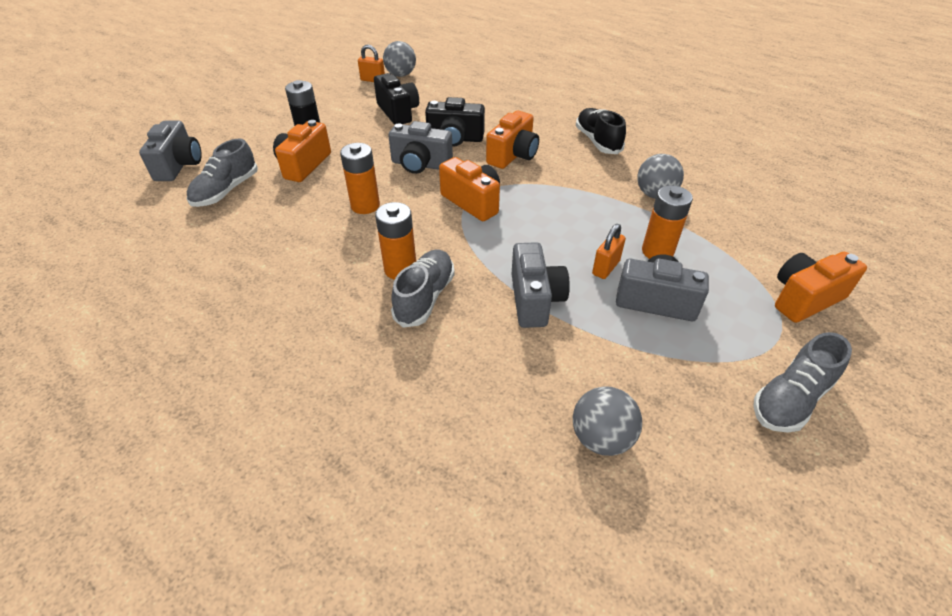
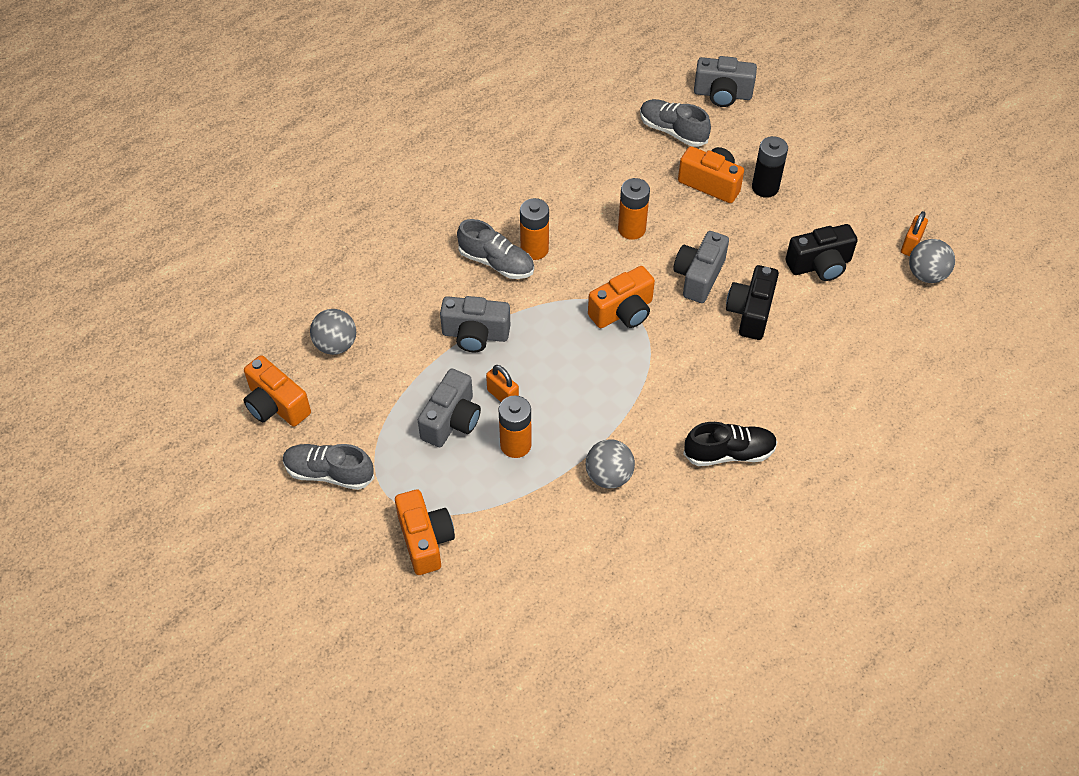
camera: 100 degrees right, 10 degrees up
orange camera [486,111,539,169] -> orange camera moved to [244,355,311,427]
grey shoe [753,332,852,433] -> grey shoe turned 45 degrees counterclockwise [283,444,374,490]

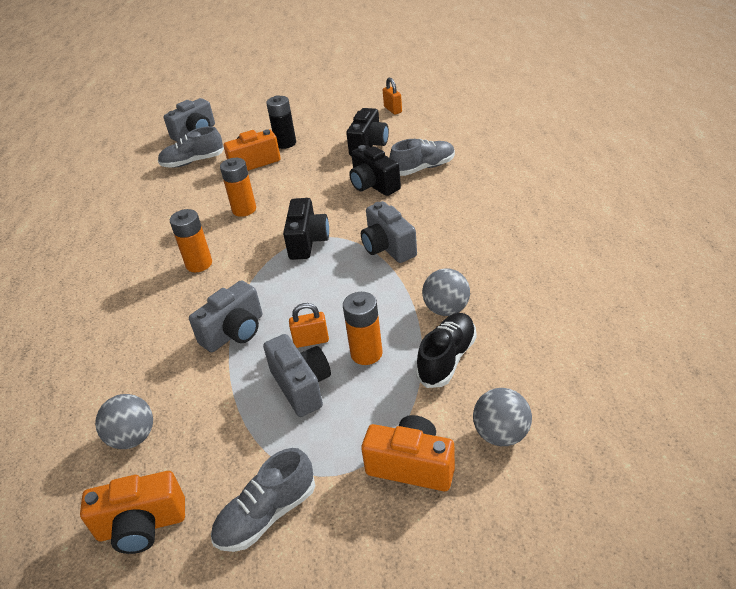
camera: 50 degrees left, 15 degrees down
grey shoe [457,219,534,279] -> grey shoe moved to [389,139,455,176]
orange camera [588,266,655,328] -> black camera [283,198,329,260]
grey camera [673,231,729,303] -> grey camera moved to [361,201,417,263]
black shoe [683,422,777,466] -> black shoe moved to [416,313,476,388]
grey ball [909,239,955,283] -> grey ball moved to [473,388,532,446]

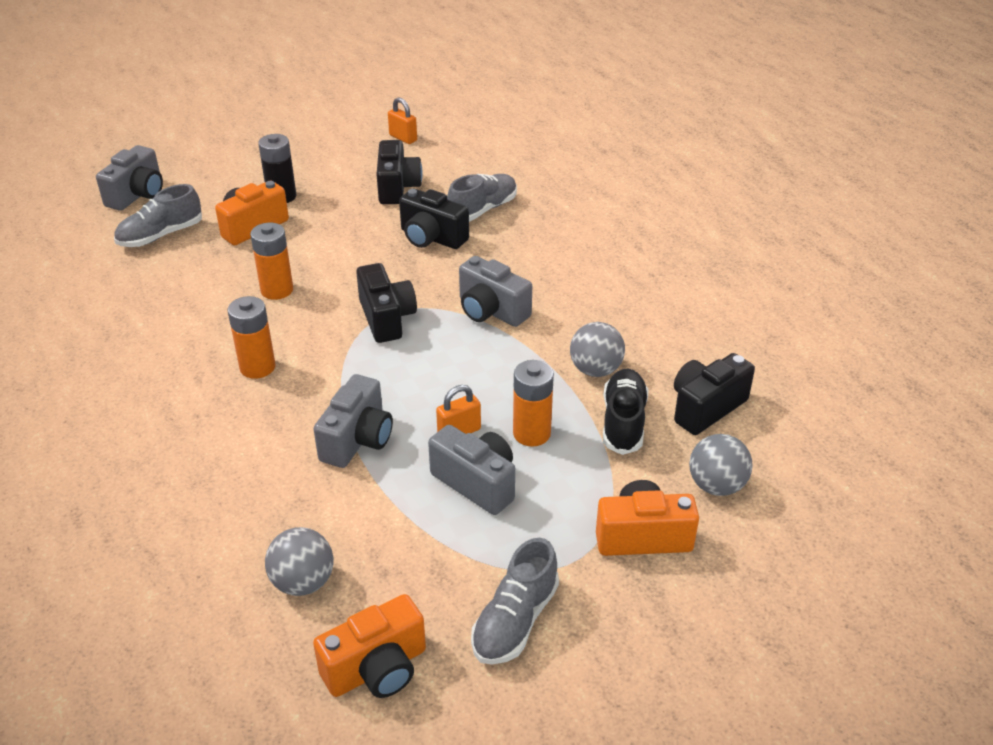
camera: 25 degrees left, 0 degrees up
none -> black camera [674,353,755,435]

